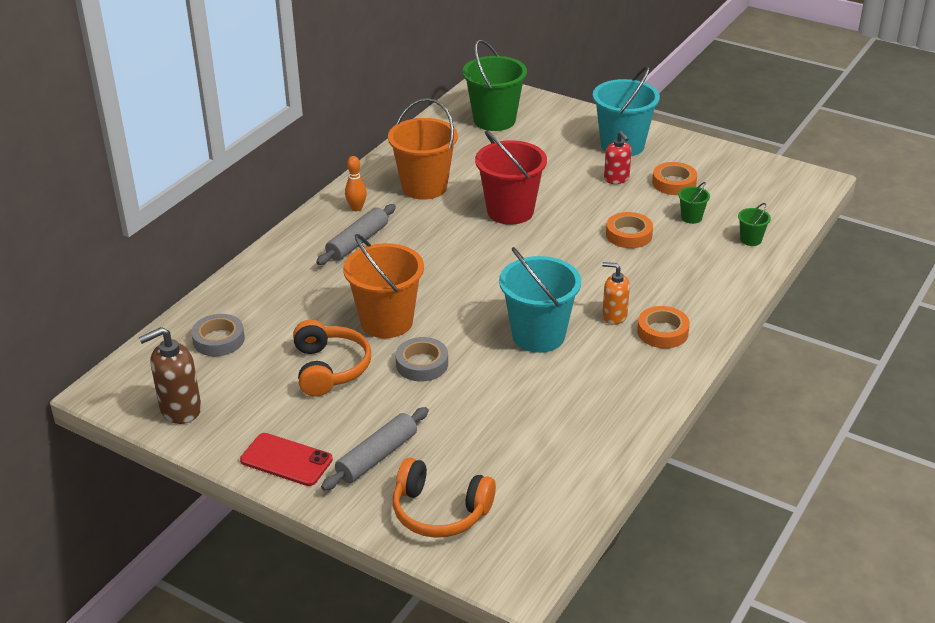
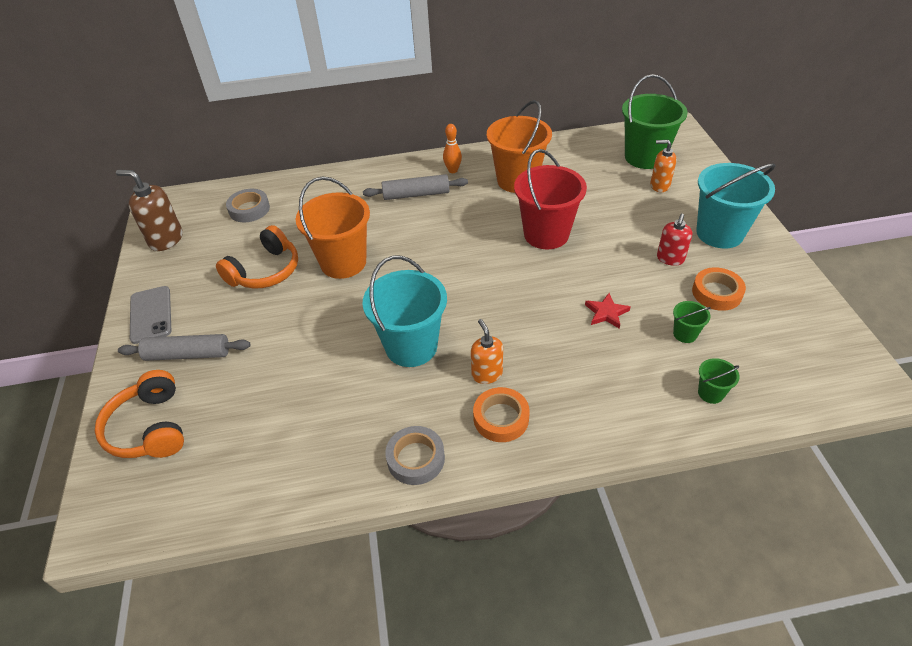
camera: 50 degrees right, 10 degrees up
red phone [240,433,333,486] -> grey phone [130,286,171,344]
grey tape [395,337,448,381] -> grey tape moved to [385,426,445,485]
orange tape [606,212,653,248] -> red star [585,293,630,329]
none -> orange soap dispenser [650,140,677,192]

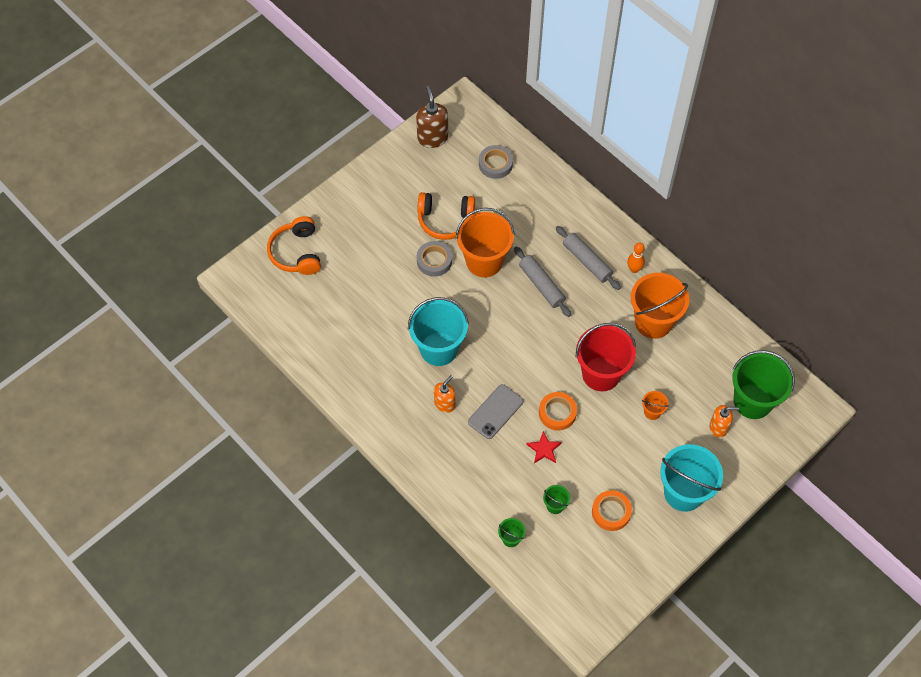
camera: 55 degrees right, 15 degrees up
orange headphones [95,370,184,458] -> orange headphones turned 45 degrees counterclockwise [267,216,321,275]
grey rolling pin [118,334,251,361] -> grey rolling pin moved to [514,247,571,317]
grey phone [130,286,171,344] -> grey phone moved to [468,384,524,439]
grey tape [385,426,445,485] -> grey tape moved to [417,241,452,277]
orange tape [473,387,530,442] -> orange tape moved to [539,392,577,431]
orange soap dispenser [650,140,677,192] -> orange soap dispenser turned 105 degrees clockwise [709,405,739,438]
red soap dispenser [657,213,692,266] -> none
none -> orange bucket [642,391,669,420]

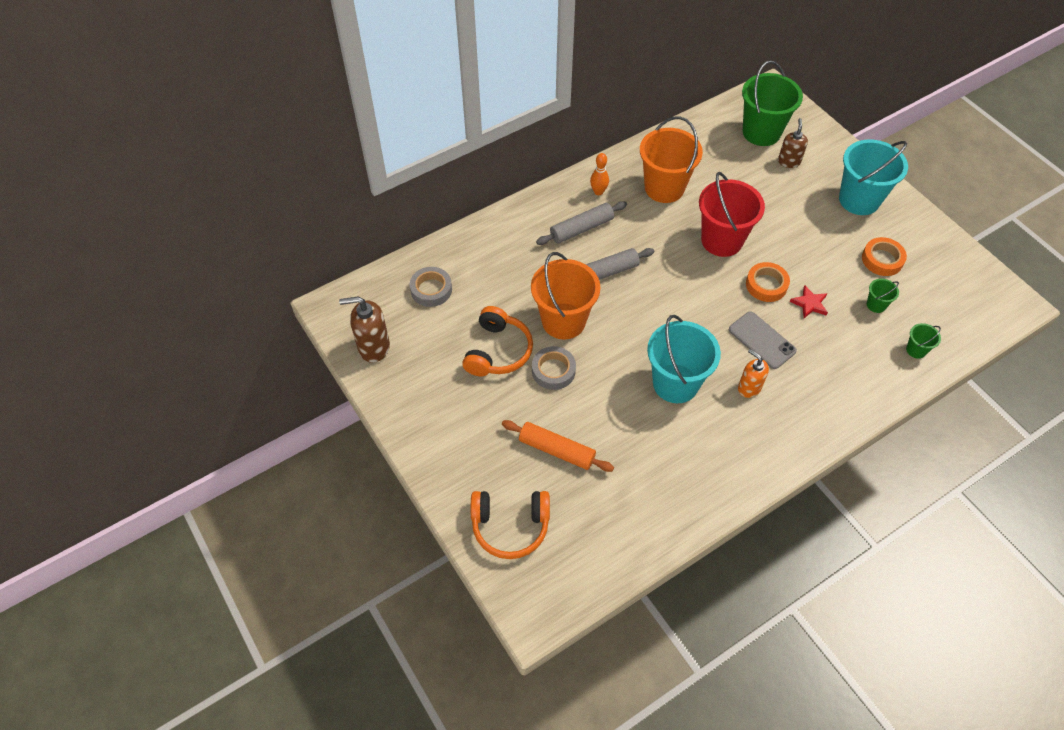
camera: 80 degrees left, 5 degrees down
orange bucket [642,391,669,420] -> none
orange soap dispenser [709,405,739,438] -> brown soap dispenser [778,118,808,168]
none -> orange rolling pin [502,420,614,472]

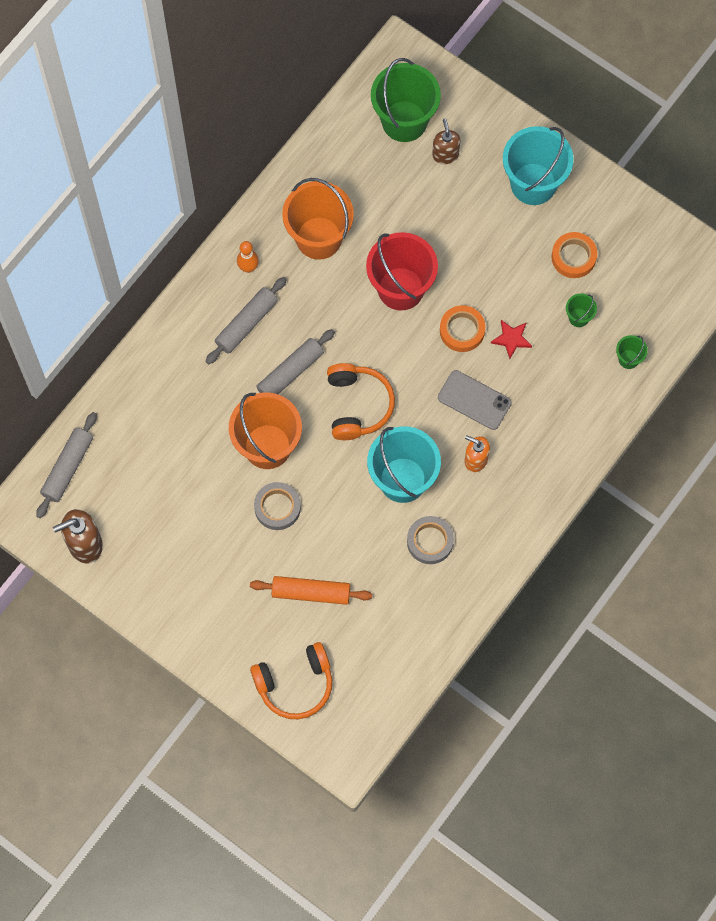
camera: 20 degrees left, 15 degrees up
grey tape [410,267,452,307] -> grey tape moved to [407,516,454,564]
orange headphones [462,306,533,376] -> orange headphones moved to [327,363,395,440]
none -> grey rolling pin [36,412,97,518]

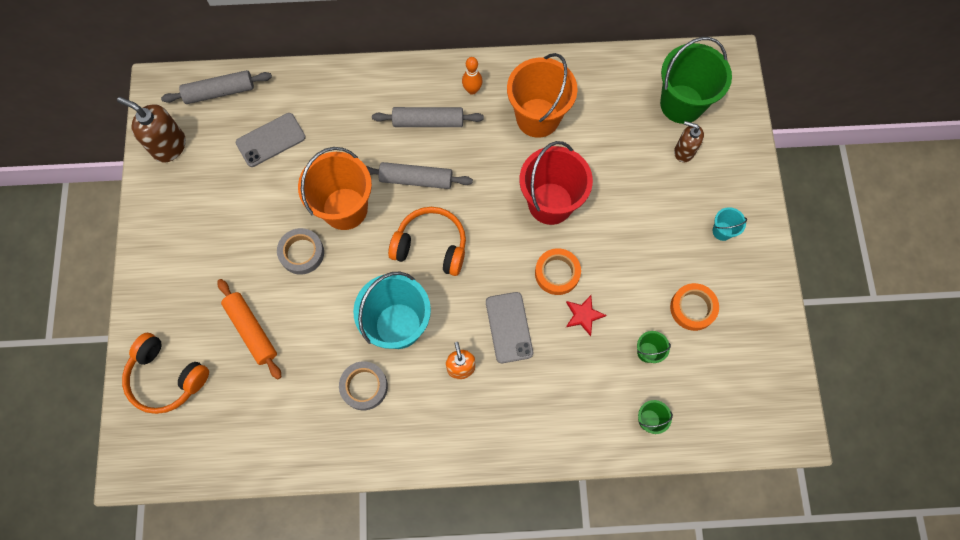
camera: 50 degrees right, 0 degrees up
orange headphones [327,363,395,440] -> orange headphones turned 120 degrees counterclockwise [388,207,466,276]
brown soap dispenser [432,118,460,164] -> brown soap dispenser turned 105 degrees counterclockwise [674,121,704,162]
turquoise bucket [503,126,573,205] -> turquoise bucket [713,207,747,241], size x0.44
none -> grey phone [236,113,306,167]

